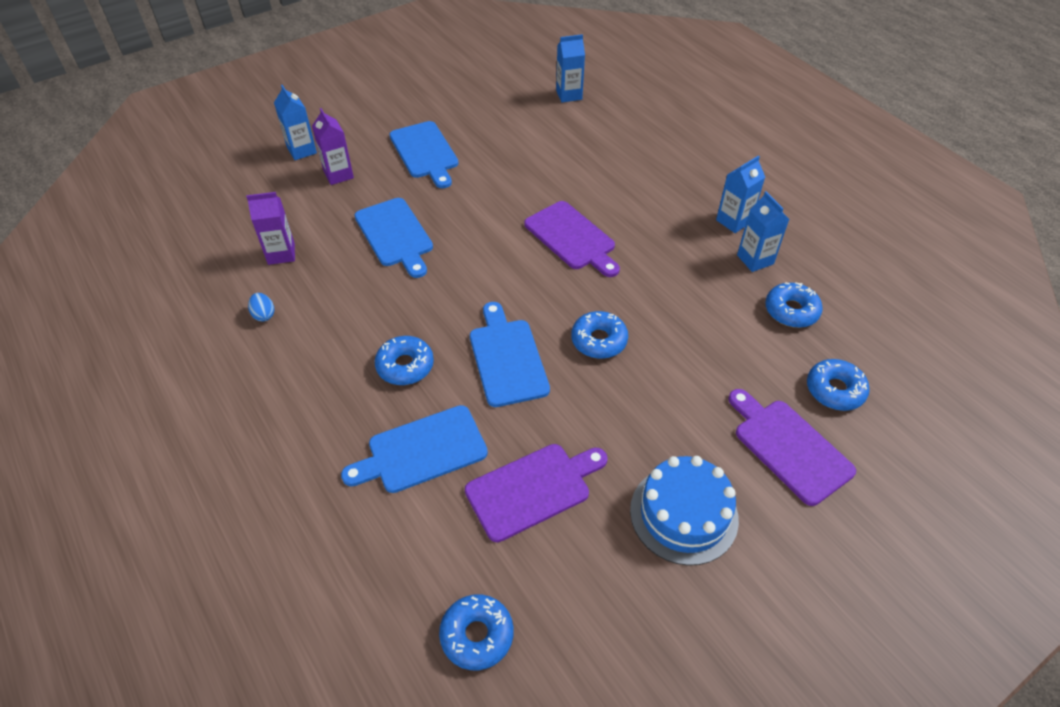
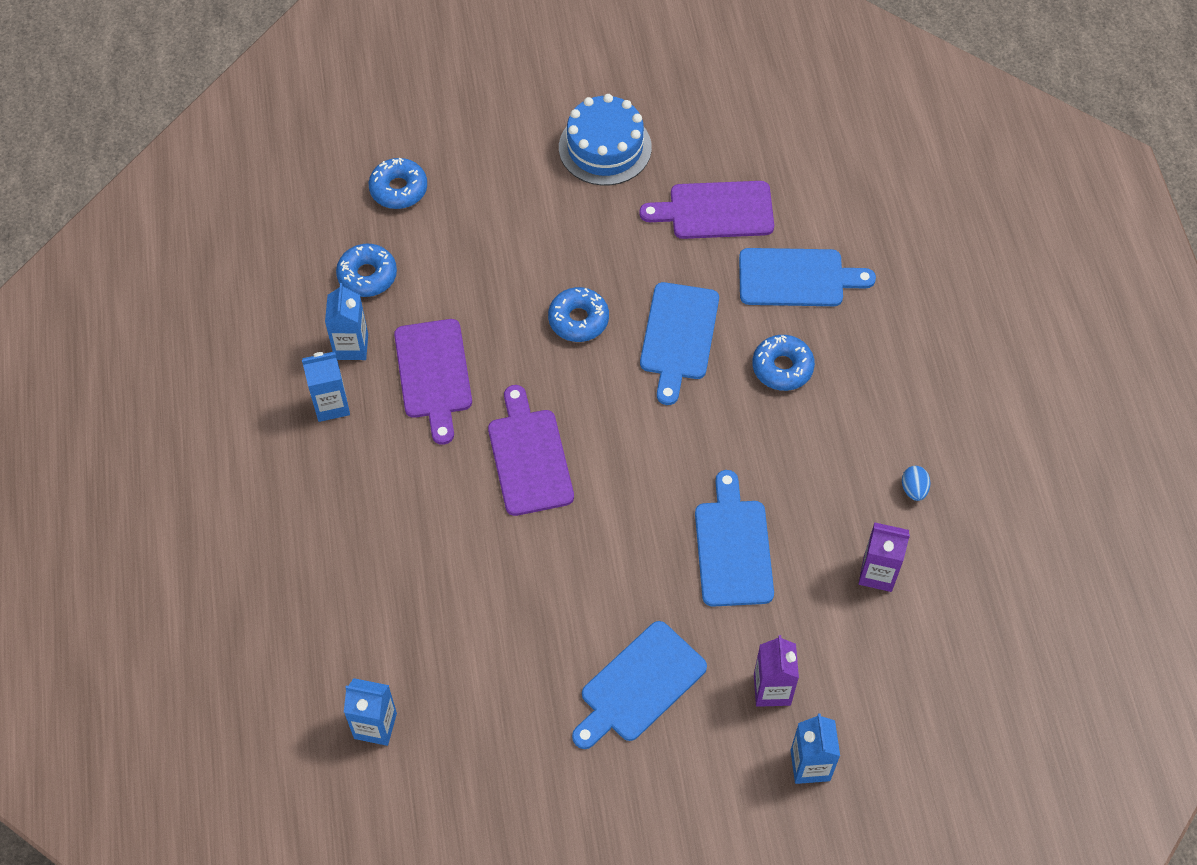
camera: 155 degrees left, 10 degrees up
blue cutting board [390,121,459,188] -> blue cutting board turned 135 degrees counterclockwise [572,621,707,749]
blue donut [439,595,514,670] -> none
purple cutting board [728,389,856,506] -> purple cutting board moved to [394,319,472,445]

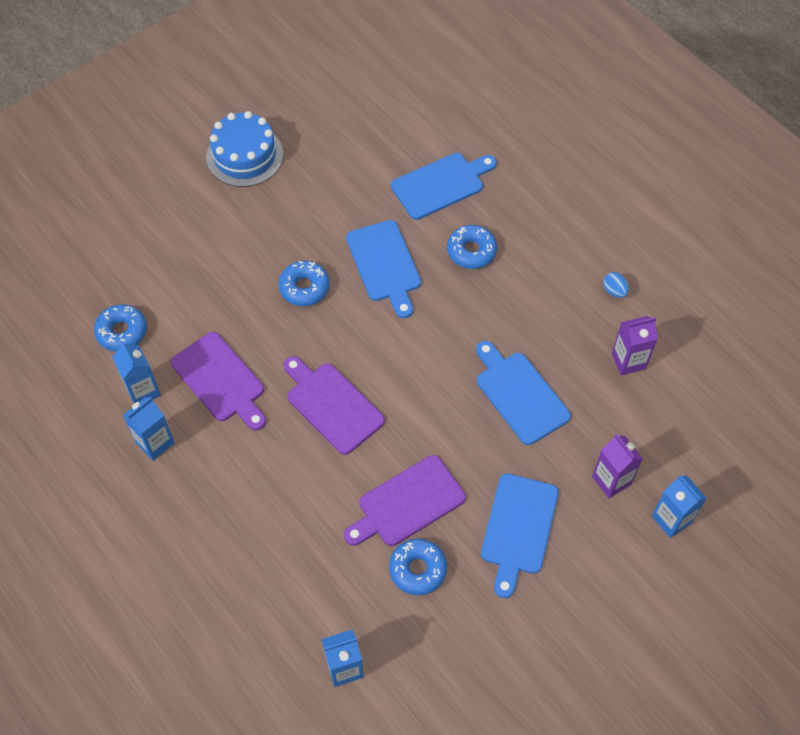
camera: 30 degrees left, 0 degrees up
blue donut [369,158,427,209] -> blue donut moved to [389,539,447,595]
purple cutting board [639,181,774,239] -> purple cutting board moved to [344,455,466,546]

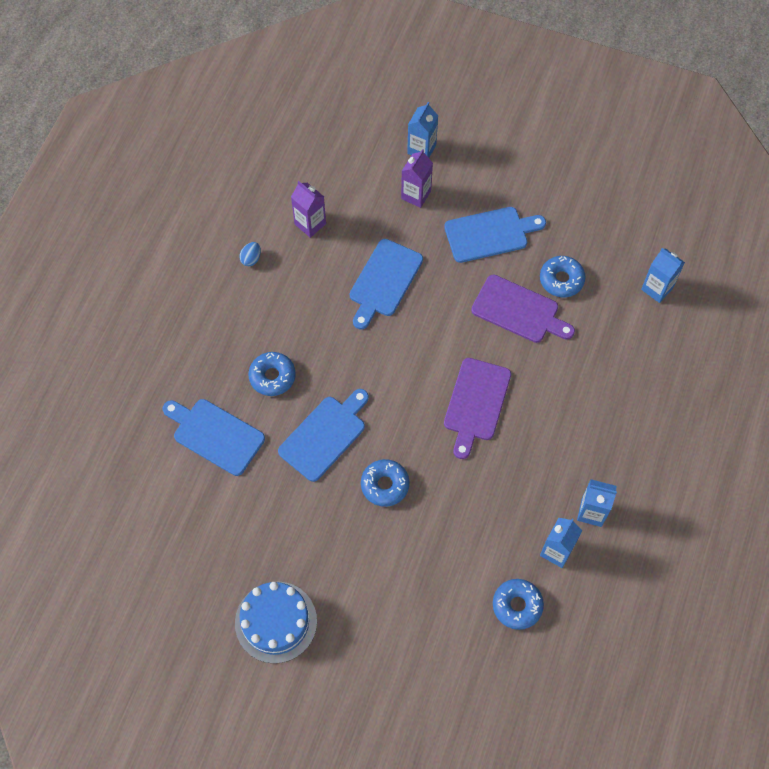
camera: 120 degrees left, 5 degrees up
purple cutting board [171,332,266,430] -> none

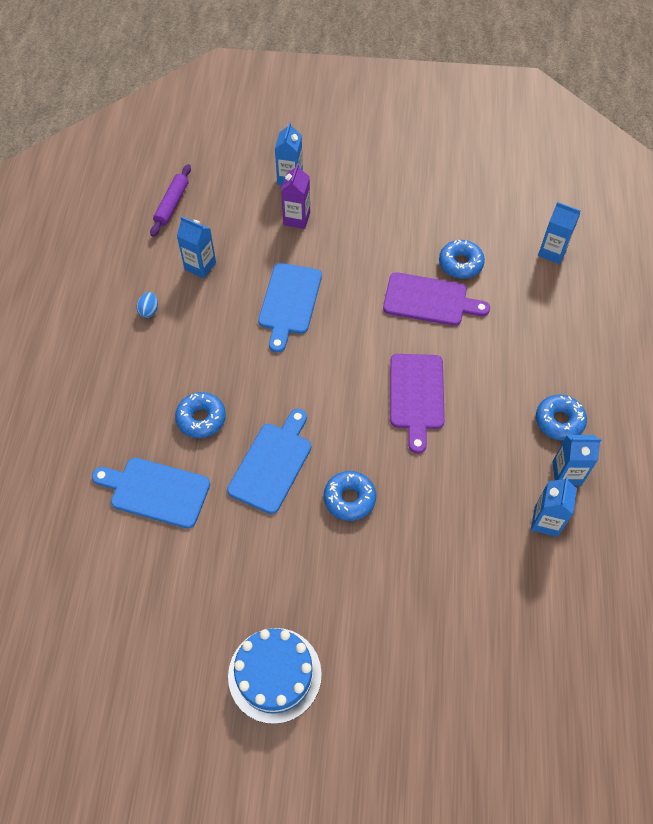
camera: 15 degrees left, 5 degrees down
purple carton [291,181,326,238] -> blue carton [177,216,216,279]
blue cutting board [444,207,546,263] -> none
blue donut [493,579,544,630] -> blue donut moved to [536,394,587,441]
none -> purple rolling pin [150,164,191,237]

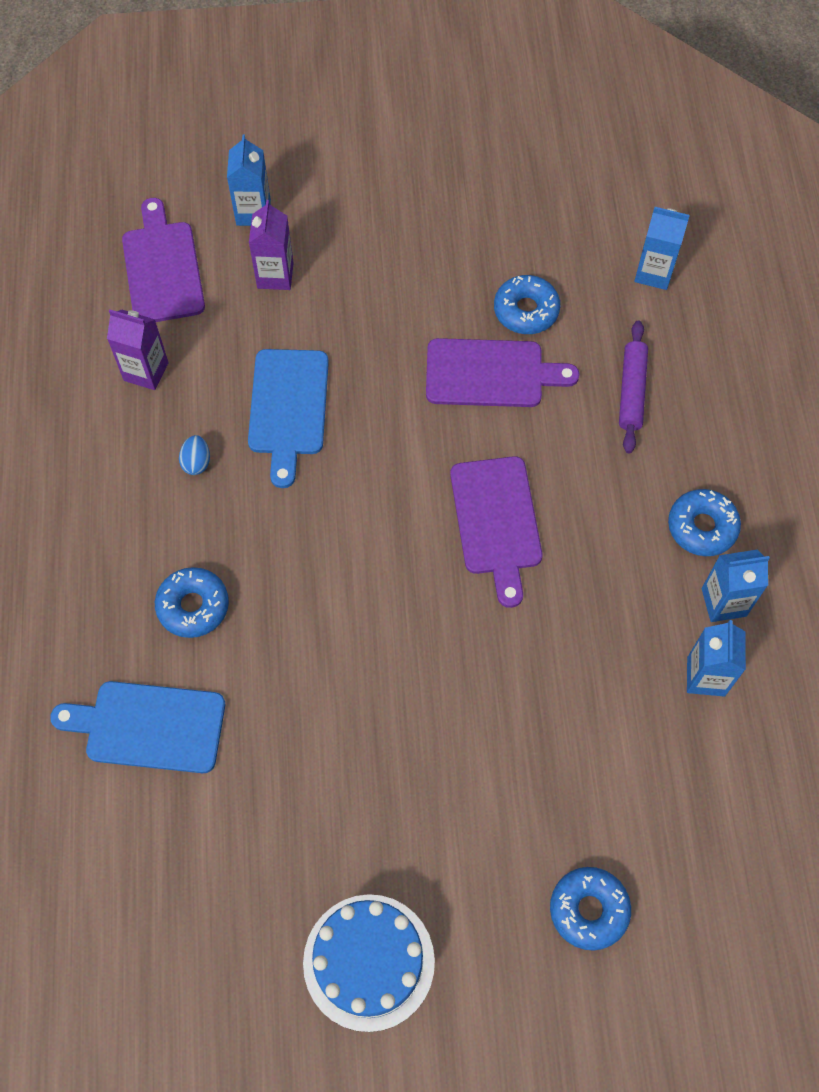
camera: 10 degrees left, 5 degrees up
blue egg [136,292,158,318] -> blue egg moved to [179,435,210,475]
purple rolling pin [150,164,191,237] -> purple rolling pin moved to [619,321,648,453]
blue carton [177,216,216,279] -> purple carton [107,310,169,390]
blue cutting board [227,409,312,514] -> none
blue donut [324,471,376,521] -> blue donut moved to [550,867,631,951]
none -> purple cutting board [122,198,205,322]

